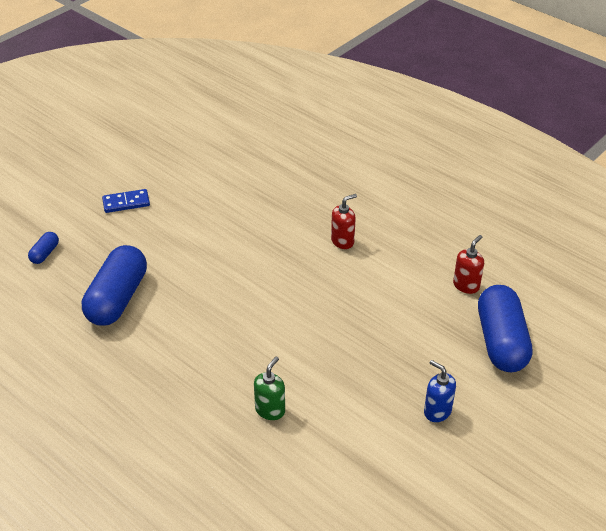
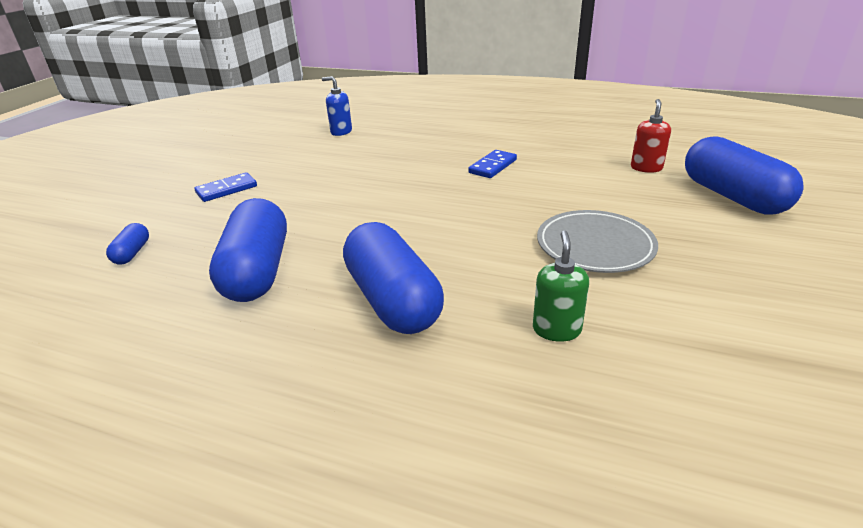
camera: 20 degrees left, 10 degrees down
red soap dispenser [331,194,357,249] -> blue domino [468,150,517,178]
blue soap dispenser [424,360,456,422] -> blue soap dispenser moved to [322,76,352,136]
none -> blue capsule [343,222,444,334]
none -> grey plate [537,210,658,273]

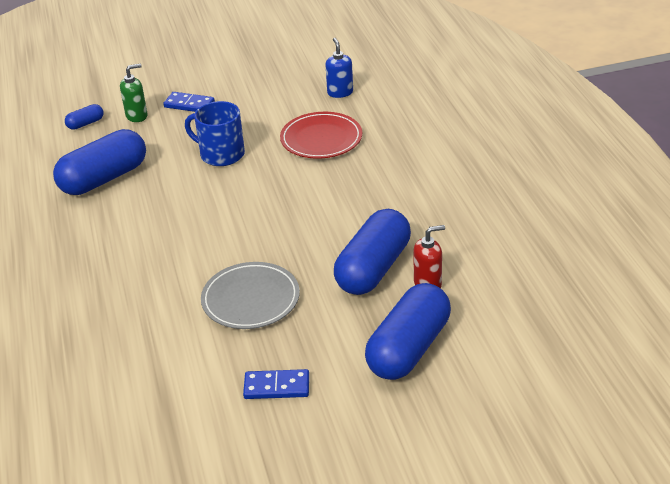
camera: 55 degrees right, 5 degrees up
blue capsule [343,222,444,334] -> blue capsule moved to [334,209,411,295]
blue domino [468,150,517,178] -> blue domino moved to [243,369,309,399]
green soap dispenser [533,231,589,342] -> green soap dispenser moved to [120,63,148,122]
none -> blue mug [185,101,245,166]
none -> red plate [280,112,362,159]

